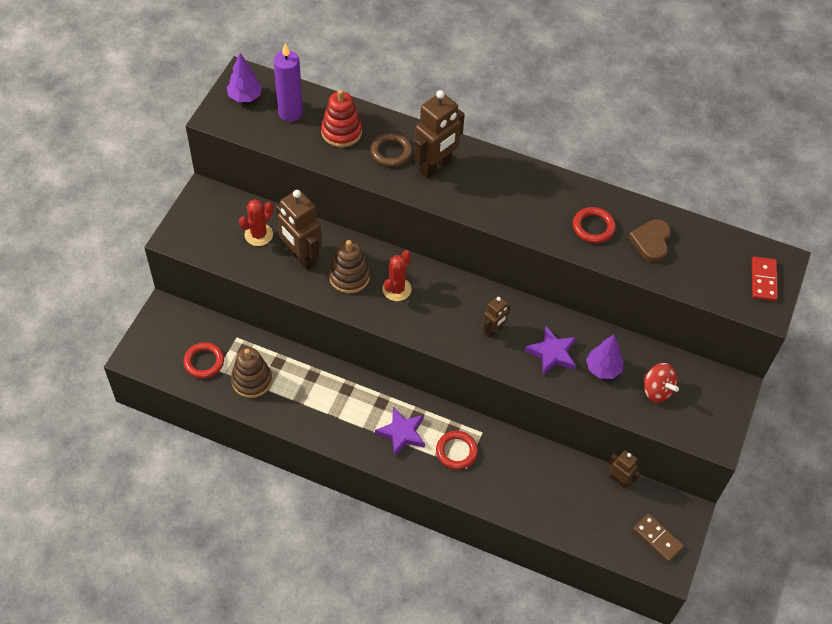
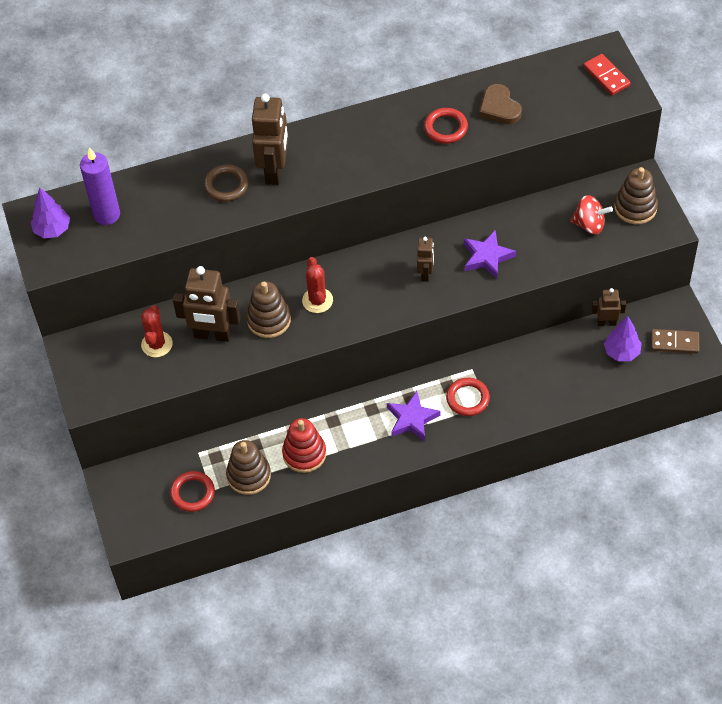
camera: 35 degrees left, 0 degrees up
red stacking toy [321,89,362,147] -> red stacking toy moved to [282,418,326,473]
purple tree [586,335,624,379] -> purple tree moved to [604,316,642,361]
none -> brown stacking toy [614,167,658,224]

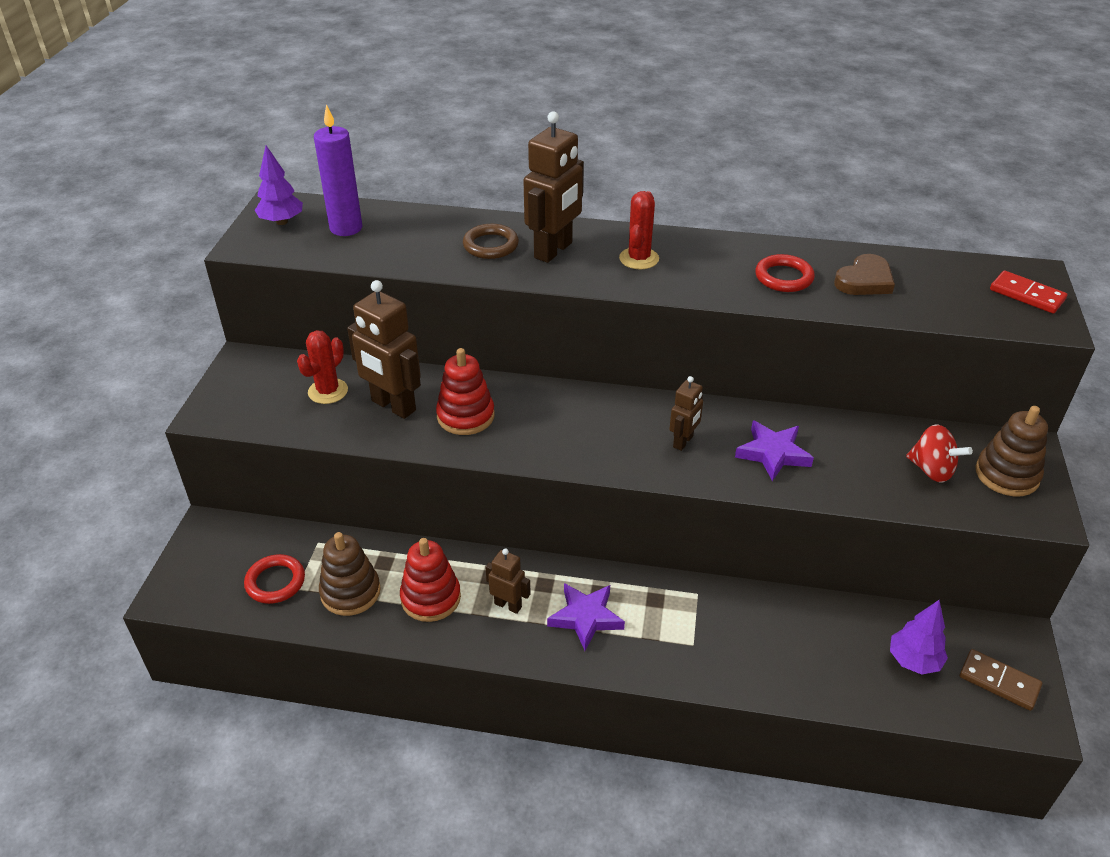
camera: 25 degrees right, 15 degrees down
brown stacking toy [246,281,291,338] -> red stacking toy [436,348,495,435]
red cactus [302,257,333,313] -> red cactus moved to [619,191,659,269]
red ring [446,378,490,416] -> none
brown heart [479,84,522,124] -> brown heart turned 135 degrees counterclockwise [834,254,895,295]
red domino [583,54,630,95] -> red domino turned 45 degrees counterclockwise [990,271,1067,313]
brown robot [592,288,626,326] -> brown robot moved to [486,548,531,614]

